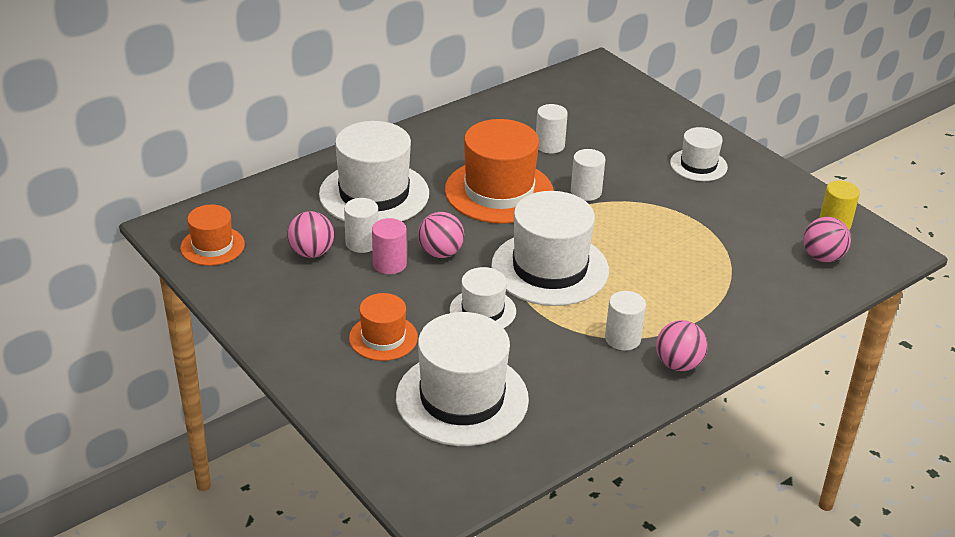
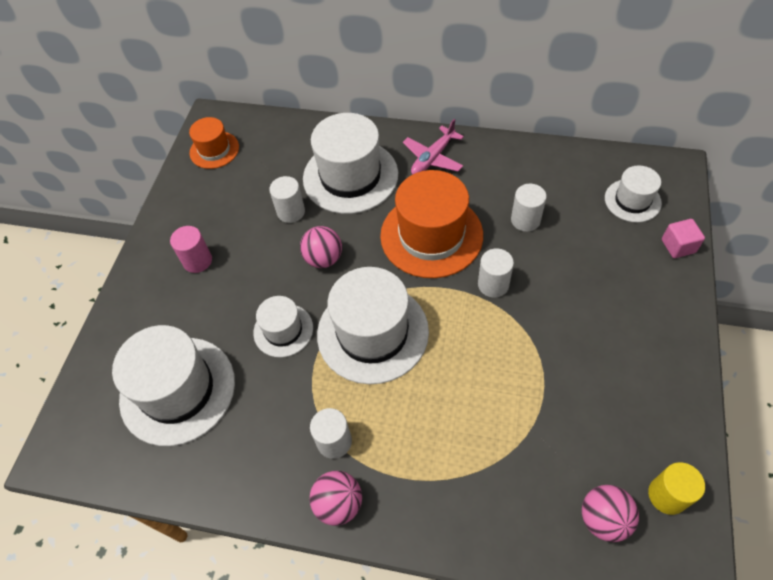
camera: 55 degrees right, 20 degrees up
pink ball [287,211,334,258] -> none
orange hat [349,293,418,361] -> none
pink cylinder [372,218,407,274] -> pink cylinder moved to [170,226,212,273]
white hat [670,127,728,181] -> white hat moved to [605,165,662,222]
none -> pink plane [403,119,464,175]
none -> pink cube [662,219,705,258]

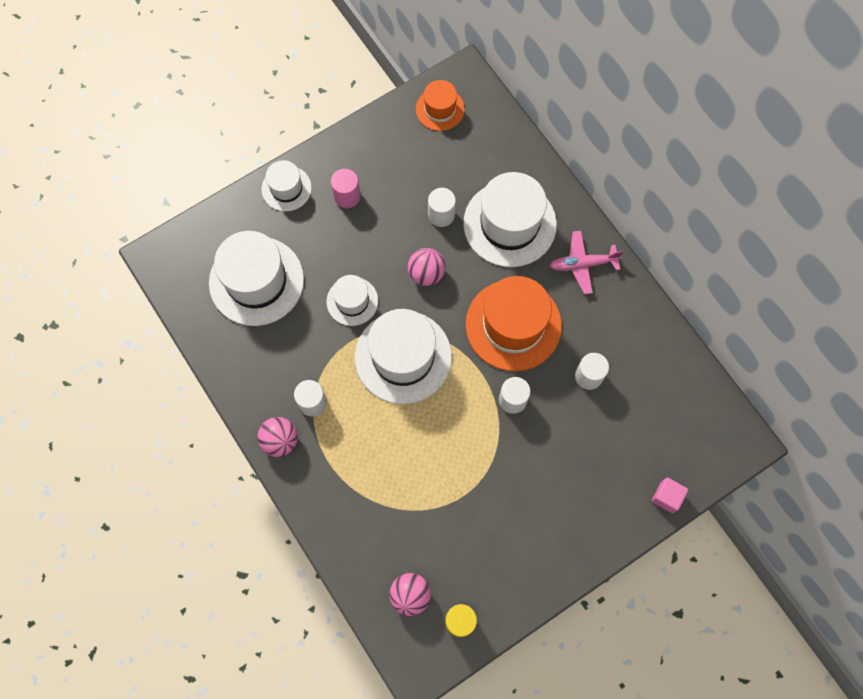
camera: 40 degrees right, 15 degrees up
white hat [605,165,662,222] -> white hat moved to [262,160,312,211]

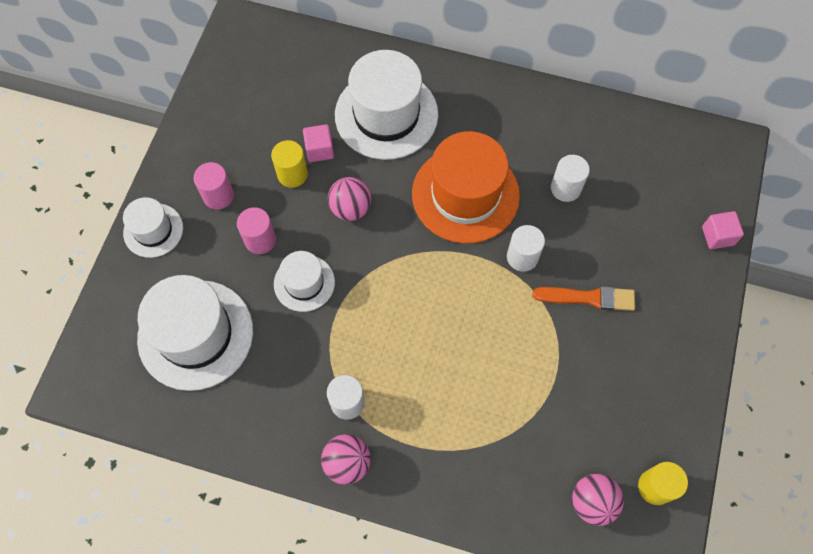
camera: 40 degrees left, 5 degrees down
white hat [355,309,452,404] -> none
orange hat [416,80,465,131] -> none
white cylinder [428,188,456,227] -> pink cube [303,124,334,162]
pink plane [550,231,623,294] -> none
none -> pink cylinder [237,207,276,254]
none -> yellow cylinder [271,140,308,188]
none -> orange brush [532,286,635,311]

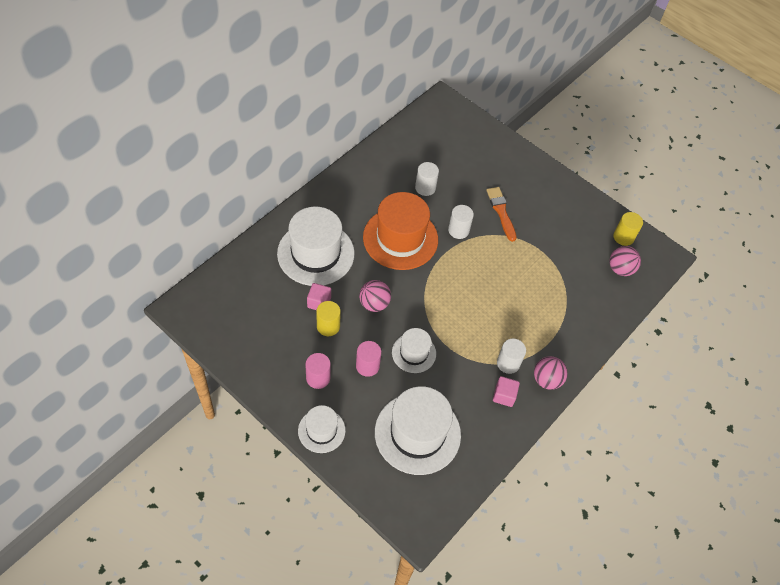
camera: 70 degrees left, 10 degrees down
orange brush [532,286,635,311] -> orange brush turned 45 degrees counterclockwise [486,187,517,242]
pink cube [702,211,744,249] -> pink cube moved to [493,376,520,407]

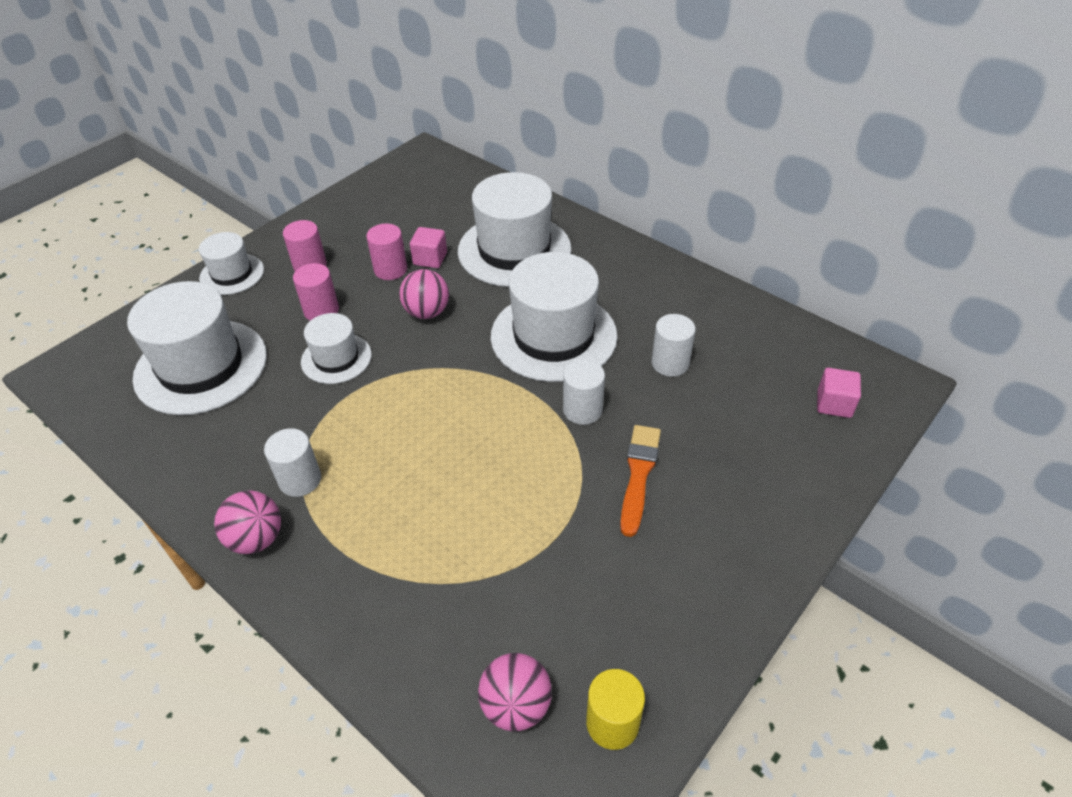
camera: 95 degrees right, 10 degrees down
yellow cylinder [316,301,341,336] -> pink cylinder [366,223,407,280]
orange hat [363,192,438,270] -> white hat [491,252,618,382]
orange brush [486,187,517,242] -> orange brush turned 60 degrees counterclockwise [620,425,661,537]
pink cube [493,376,520,407] -> pink cube moved to [817,368,861,418]

